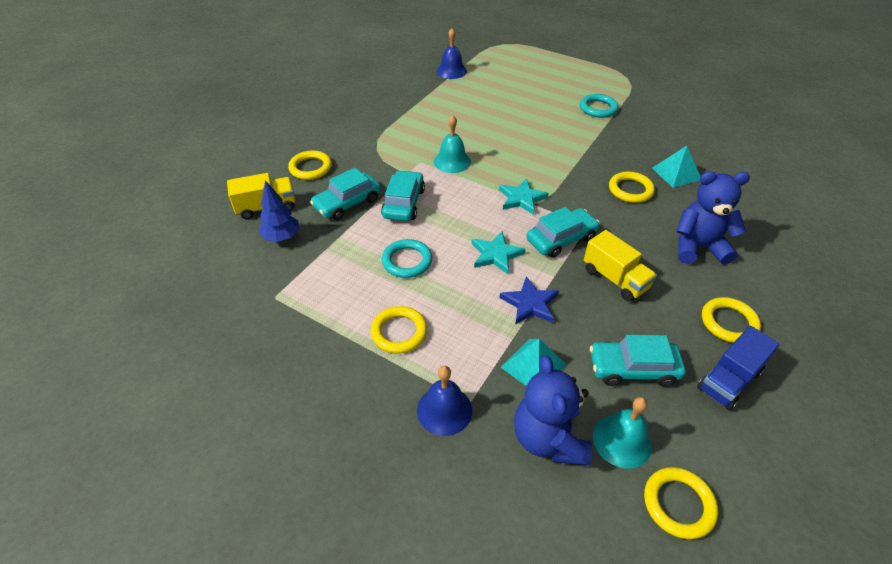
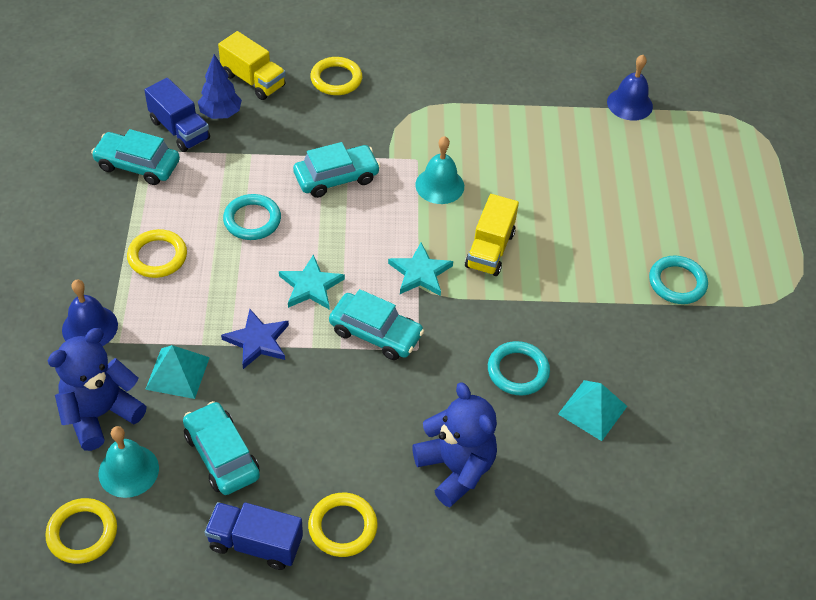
camera: 55 degrees right, 5 degrees up
turquoise car [310,168,381,220] -> turquoise car moved to [91,129,180,185]
yellow truck [584,230,657,302] -> yellow truck moved to [465,194,519,276]
yellow ring [609,172,655,203] -> turquoise ring [488,341,550,395]
none -> blue truck [144,78,210,152]

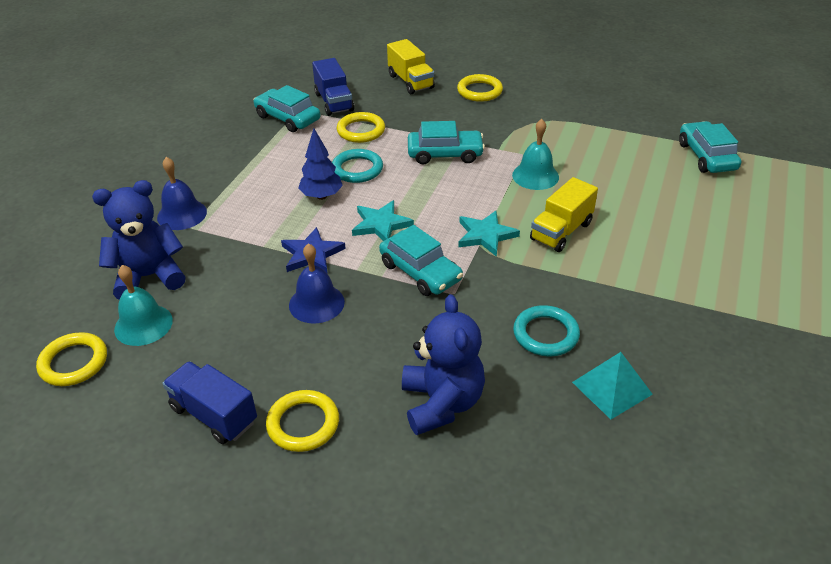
camera: 25 degrees right, 10 degrees down
yellow ring [127,229,187,278] -> yellow ring moved to [336,112,385,143]
turquoise pyramid [145,345,210,399] -> none
turquoise car [183,401,260,495] -> turquoise car moved to [679,121,741,173]
blue tree [198,54,242,119] -> blue tree moved to [298,128,343,200]
blue bell [607,55,653,121] -> blue bell moved to [289,243,345,323]
turquoise ring [649,256,708,304] -> none

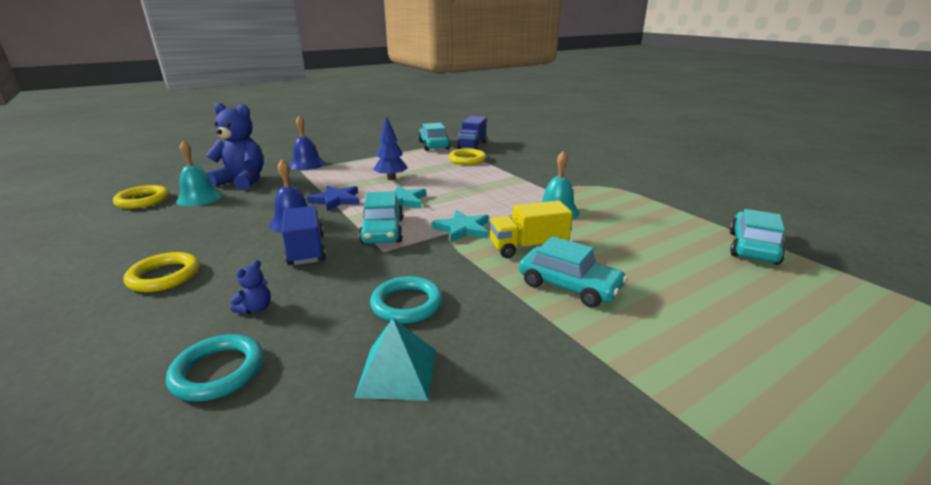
camera: 35 degrees right, 15 degrees down
blue truck [162,361,257,444] -> blue truck moved to [282,206,326,265]
turquoise ring [332,149,383,183] -> turquoise ring moved to [166,334,264,402]
yellow truck [387,39,435,94] -> none
blue teddy bear [402,294,485,435] -> blue teddy bear [231,260,271,314], size x0.41
turquoise car [408,121,485,165] -> turquoise car moved to [519,236,627,308]
yellow ring [457,74,503,102] -> none

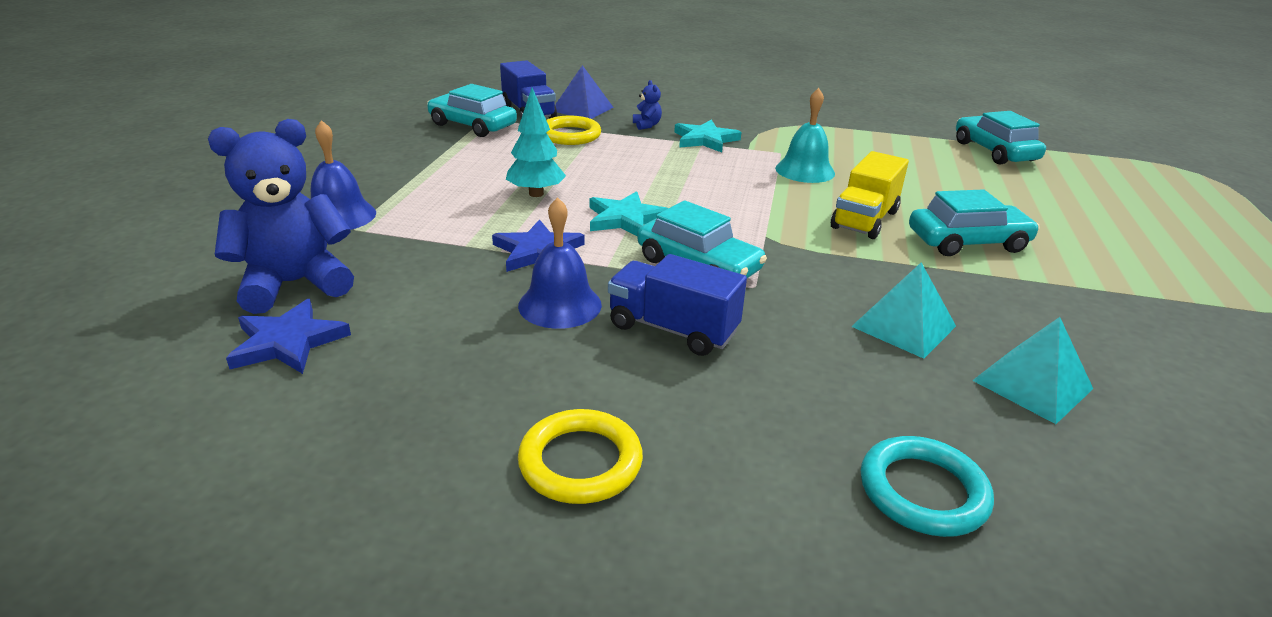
camera: 45 degrees left, 5 degrees up
yellow ring [113,185,169,209] -> none
turquoise bell [176,141,223,206] -> blue star [226,299,351,374]
blue teddy bear [231,260,271,314] -> blue teddy bear moved to [633,80,662,130]
turquoise ring [370,276,443,324] -> turquoise pyramid [851,262,956,359]
blue tree [373,116,408,180] -> turquoise tree [506,88,566,197]
turquoise star [432,210,489,243] -> turquoise star moved to [674,120,741,153]
none -> blue pyramid [555,65,614,119]

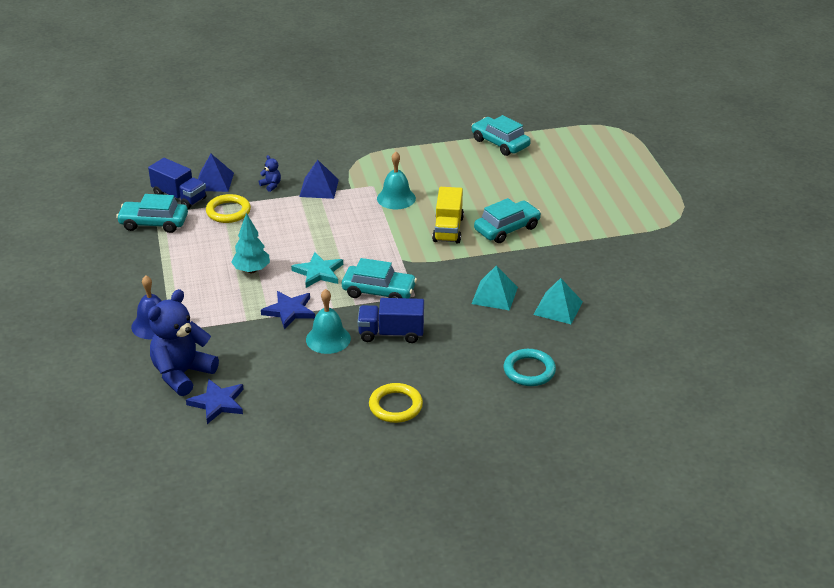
camera: 25 degrees left, 5 degrees up
blue bell [518,197,602,329] -> turquoise bell [306,289,351,354]
turquoise star [674,120,741,153] -> blue pyramid [299,160,339,199]

